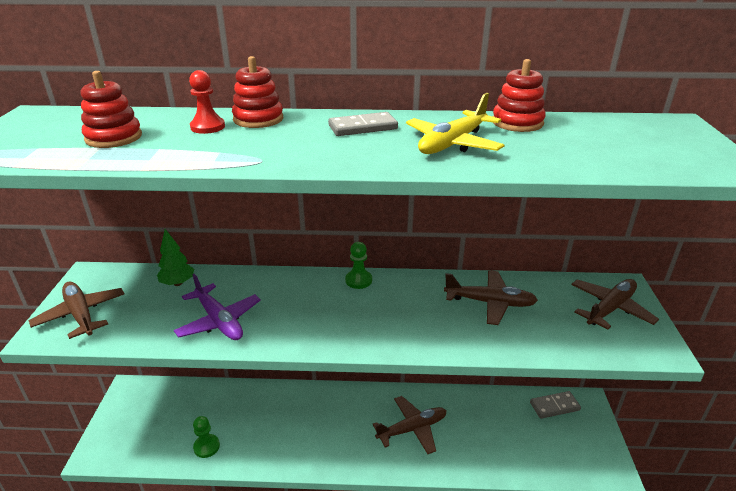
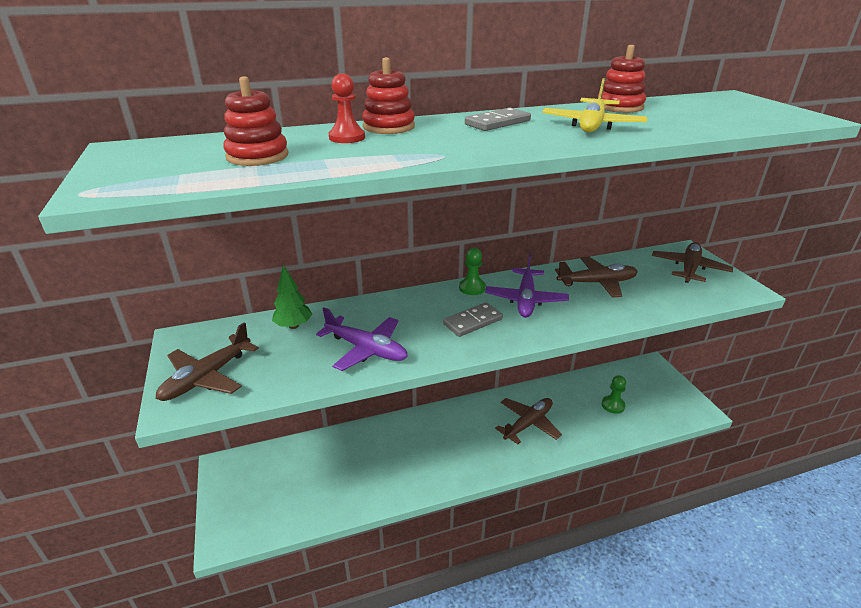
camera: 20 degrees left, 0 degrees up
brown plane [29,282,125,339] -> brown plane turned 90 degrees counterclockwise [156,322,259,401]
green pawn [193,416,220,458] -> green pawn moved to [602,375,626,414]
grey domino [530,391,581,419] -> grey domino moved to [443,302,503,337]
none -> purple plane [485,254,569,318]

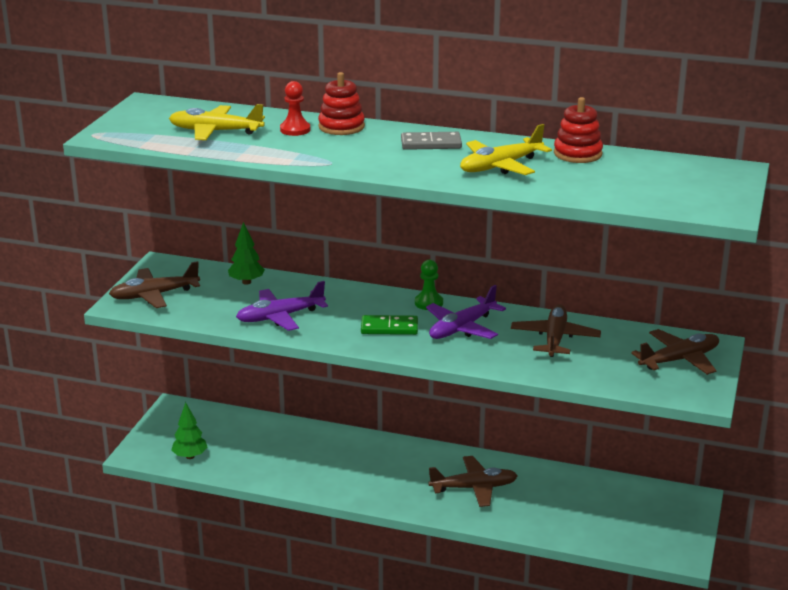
camera: 35 degrees right, 5 degrees down
red stacking toy [223,76,289,166] -> yellow plane [169,104,265,140]
purple plane [316,307,408,371] -> purple plane turned 90 degrees clockwise [236,281,328,331]
grey domino [443,302,503,337] -> green domino [361,315,418,335]
brown plane [555,256,638,298] -> brown plane turned 105 degrees counterclockwise [511,304,601,357]
green pawn [602,375,626,414] -> none
none -> green tree [171,402,207,459]

